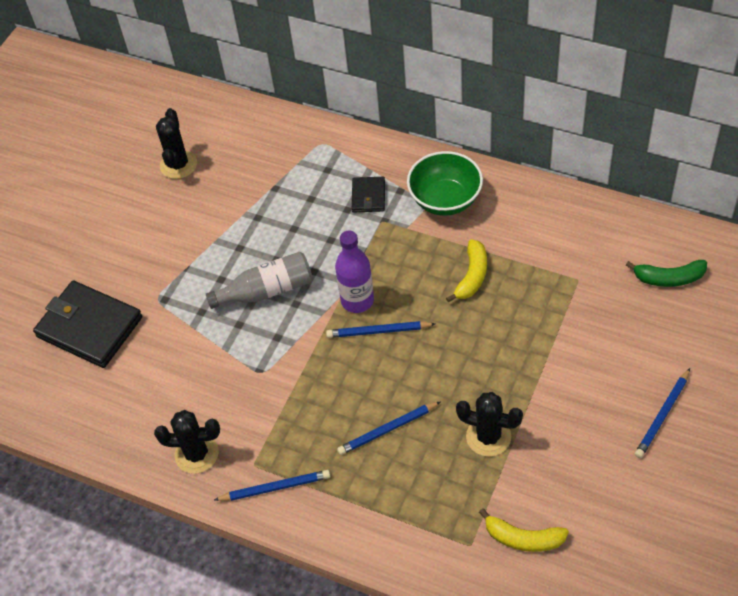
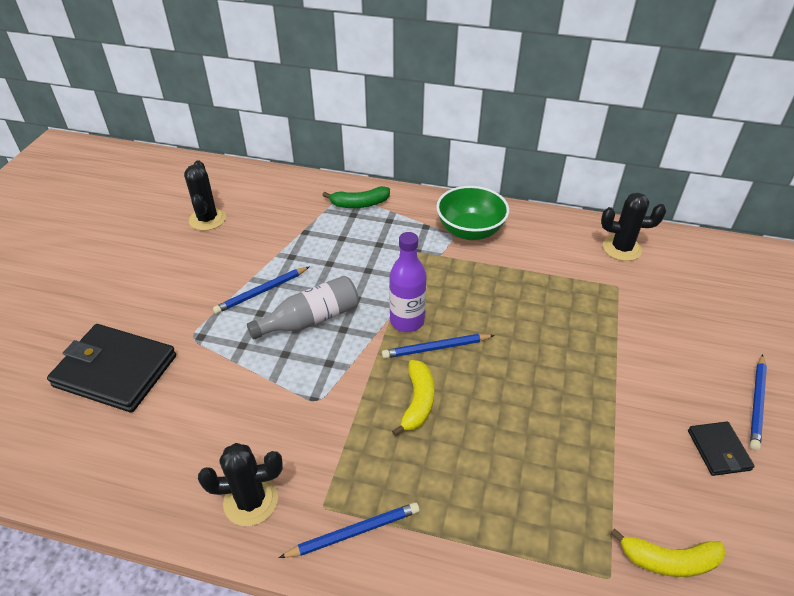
camera: 15 degrees left, 10 degrees down
blue pencil [337,402,440,455] -> blue pencil moved to [213,267,309,314]
black wallet [352,177,385,212] -> black wallet moved to [688,422,755,476]
yellow banana [446,239,487,302] -> yellow banana moved to [392,360,434,436]
black cactus [456,392,523,457] -> black cactus moved to [601,193,666,261]
green banana [626,260,707,287] -> green banana moved to [322,186,390,208]

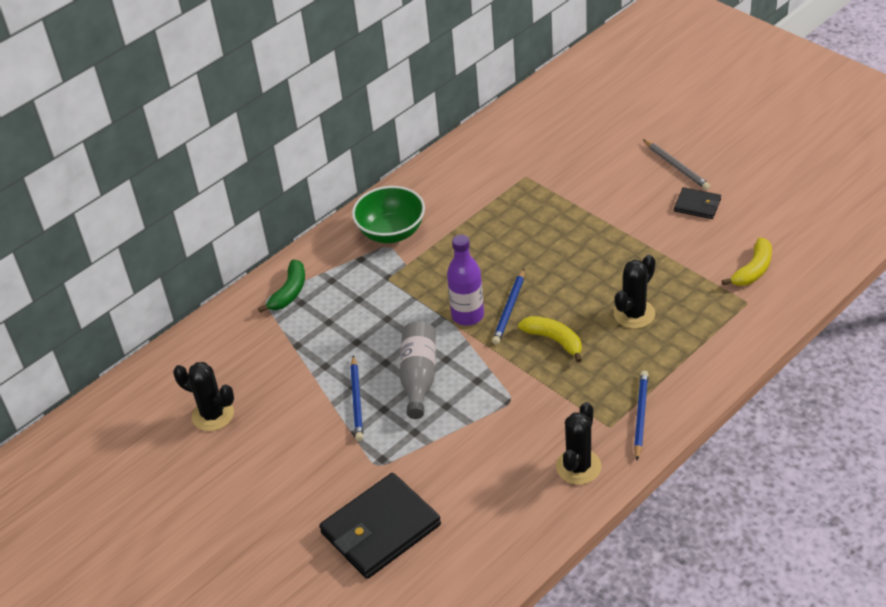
camera: 55 degrees left, 0 degrees up
black cactus [601,193,666,261] -> black cactus moved to [614,255,656,329]
blue pencil [750,354,767,450] -> grey pencil [643,139,710,190]

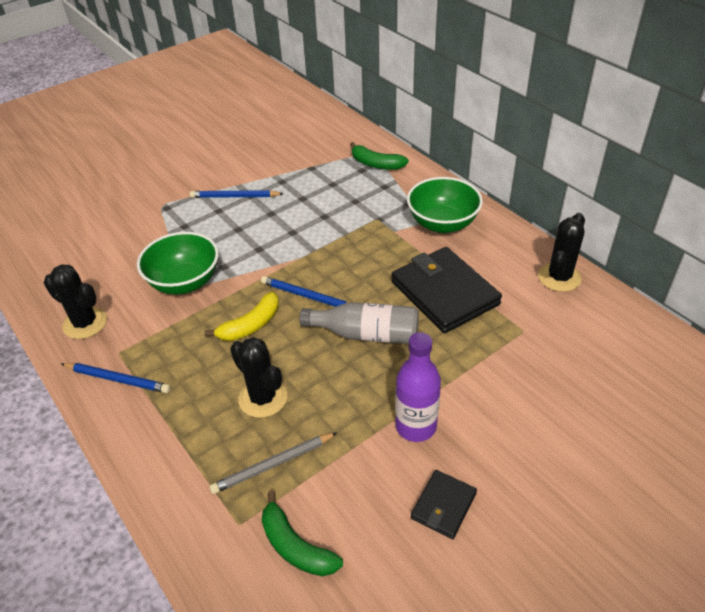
camera: 95 degrees right, 0 degrees up
black cactus [173,362,234,431] -> black cactus moved to [538,213,585,292]
black wallet [319,473,441,579] -> black wallet moved to [391,247,502,333]
grey bottle [400,321,436,419] -> grey bottle moved to [300,302,419,344]
purple bottle [447,235,484,326] -> purple bottle moved to [395,332,441,442]
grey pencil [643,139,710,190] -> grey pencil moved to [209,432,338,494]
yellow banana [722,238,772,286] -> green banana [262,491,343,576]
none -> green bowl [137,232,219,295]

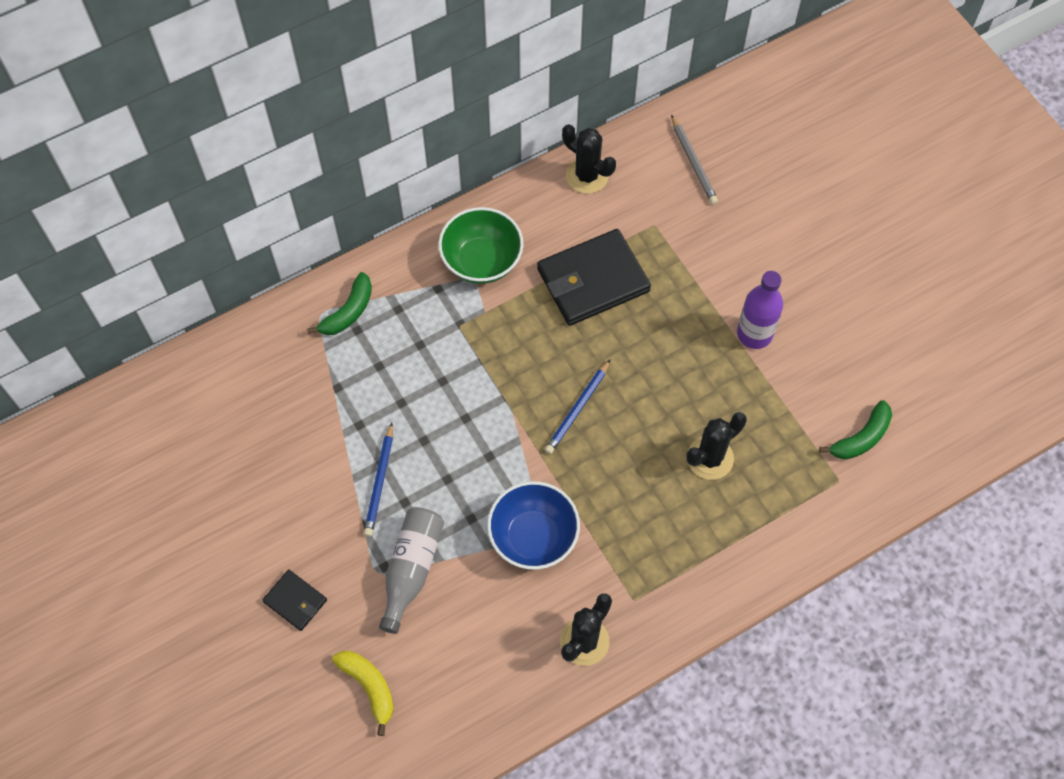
camera: 85 degrees left, 20 degrees up
blue pencil [62,363,171,393] -> none
green bowl [137,232,219,295] -> blue bowl [487,481,580,570]
yellow banana [204,292,279,341] -> yellow banana moved to [332,651,394,736]
grey pencil [209,432,338,494] -> grey pencil moved to [671,115,718,204]
grey bottle [300,302,419,344] -> grey bottle moved to [379,507,444,634]
black wallet [411,470,477,539] -> black wallet moved to [262,569,327,631]

